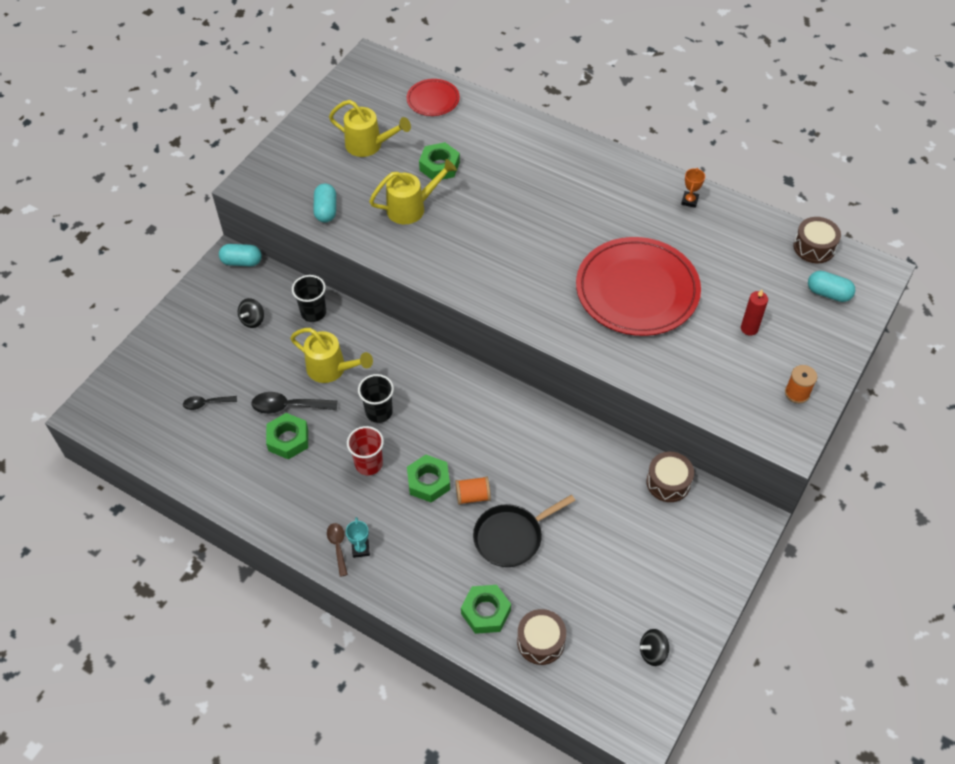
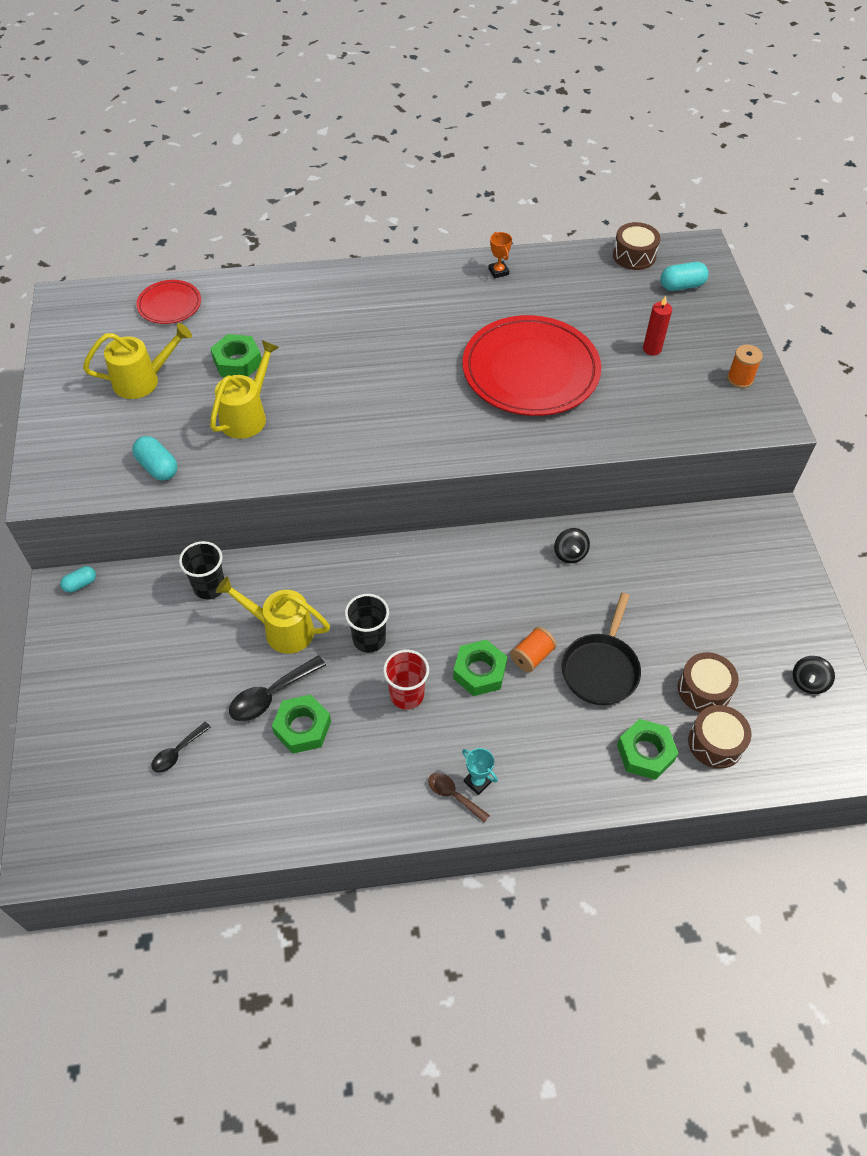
camera: 40 degrees left, 0 degrees up
turquoise capsule [219,244,262,266] -> turquoise capsule [60,566,96,593], size x0.65
black spinning top [238,298,264,328] -> black spinning top moved to [554,528,590,563]
yellow watering can [290,328,373,383] -> yellow watering can turned 150 degrees counterclockwise [216,576,330,654]
brown drum [646,452,694,502] -> brown drum moved to [678,652,739,712]

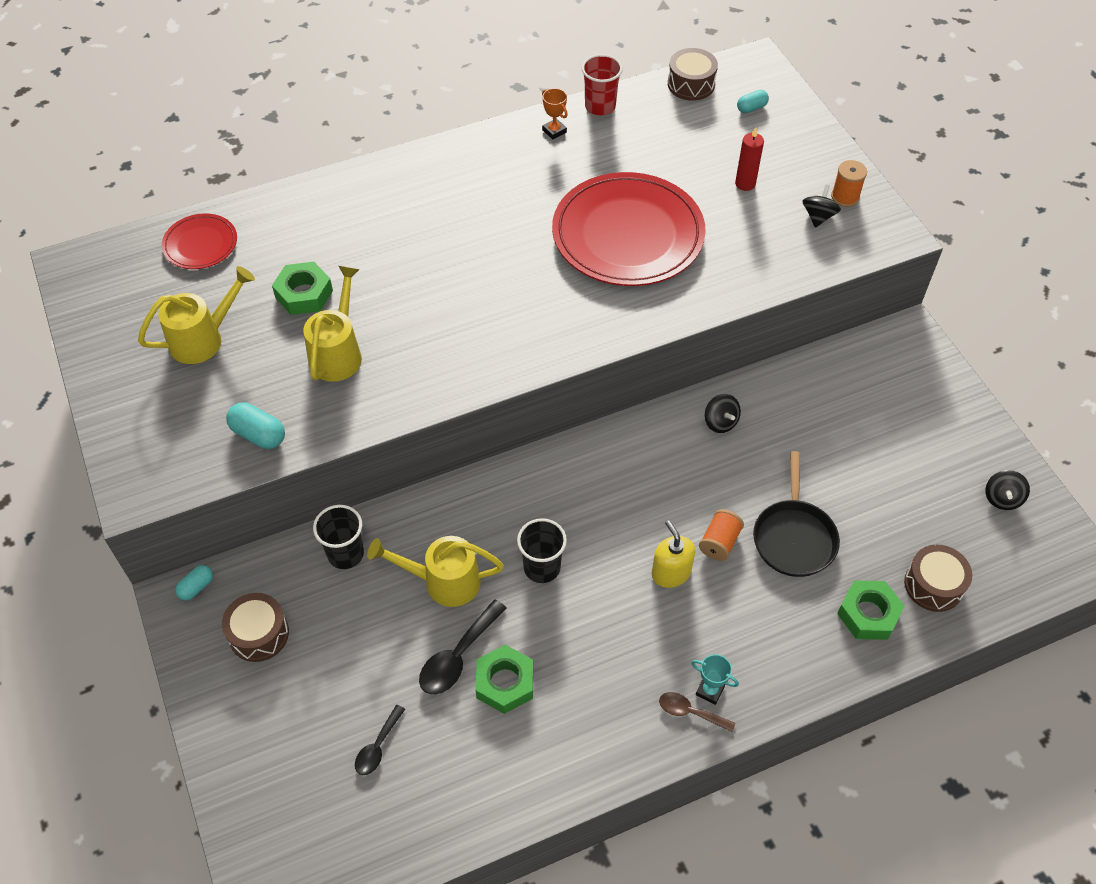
camera: 15 degrees left, 0 degrees up
red cup [383,650,429,709] -> red cup moved to [582,54,623,116]
green nut [453,640,507,696] -> yellow soap dispenser [652,520,695,588]
turquoise capsule [660,262,708,291] -> turquoise capsule [737,90,769,113], size x0.65
brown drum [678,652,739,712] -> brown drum moved to [222,593,289,662]
none -> black spinning top [803,184,841,228]

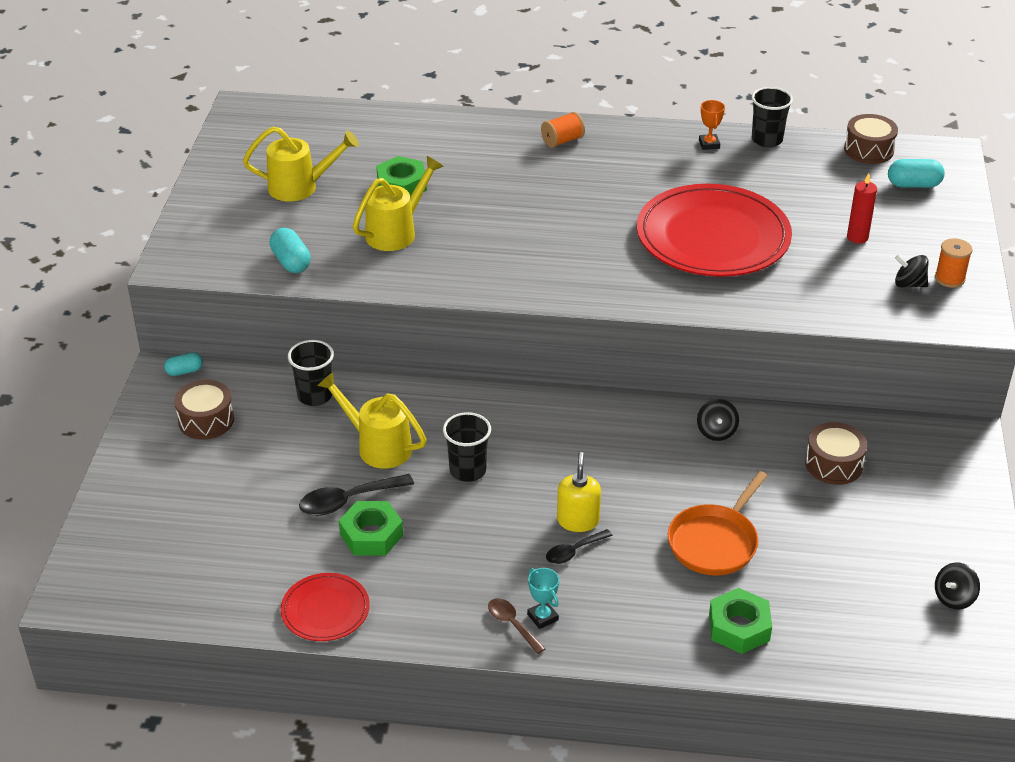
camera: 30 degrees right, 15 degrees down
red plate [162,213,237,269] -> red plate moved to [281,573,370,641]
black spoon [355,705,405,775] -> black spoon moved to [546,529,612,564]
red cup [582,54,623,116] -> black cup [752,87,793,147]
orange spool [699,509,744,561] -> orange spool moved to [541,112,585,148]
turquoise capsule [737,90,769,113] -> turquoise capsule [888,159,945,188], size x1.54
black pan [753,451,840,577] -> orange pan [668,471,767,575]
black spinning top [803,184,841,228] -> black spinning top turned 120 degrees counterclockwise [895,255,929,288]
brown drum [904,545,972,612] -> brown drum moved to [805,422,867,485]

